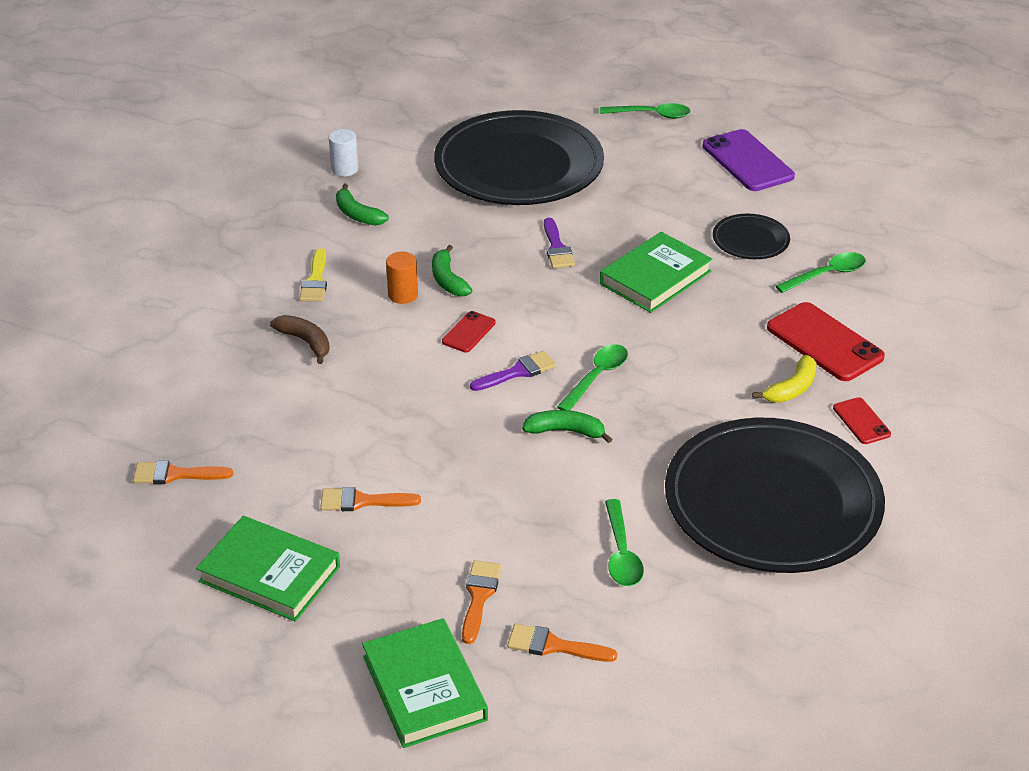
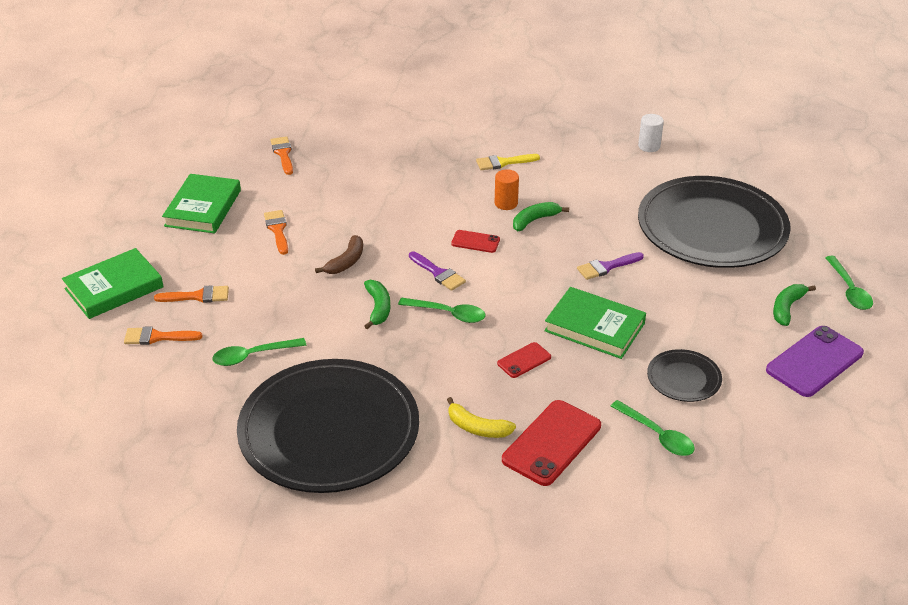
camera: 75 degrees right, 0 degrees up
brown banana [270,315,330,364] -> brown banana moved to [315,235,363,274]
green banana [336,184,389,226] -> green banana moved to [773,284,816,326]
orange brush [507,624,617,662] -> orange brush turned 90 degrees counterclockwise [124,327,203,345]
red phone [833,397,891,444] -> red phone moved to [497,342,551,378]

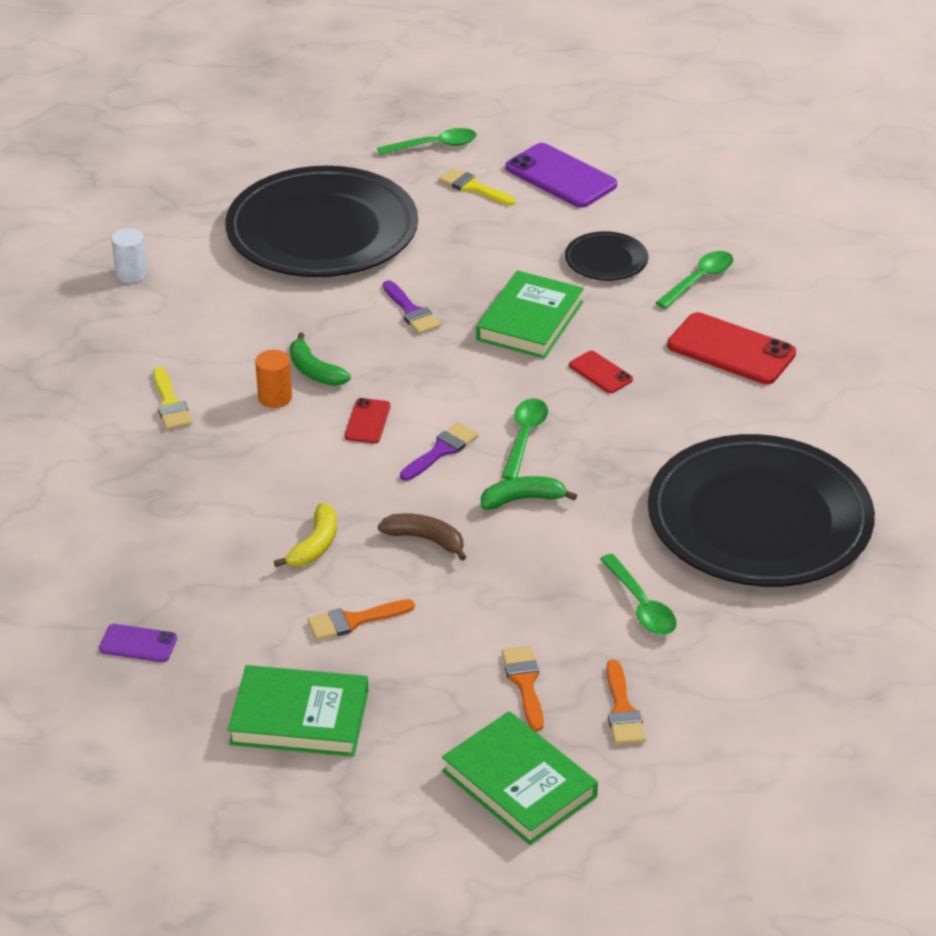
camera: 95 degrees left, 0 degrees up
orange brush [271,136,293,175] -> purple phone [99,624,177,662]
yellow banana [447,397,516,438] -> yellow banana moved to [274,503,337,567]
green banana [773,284,816,326] -> yellow brush [438,168,516,206]

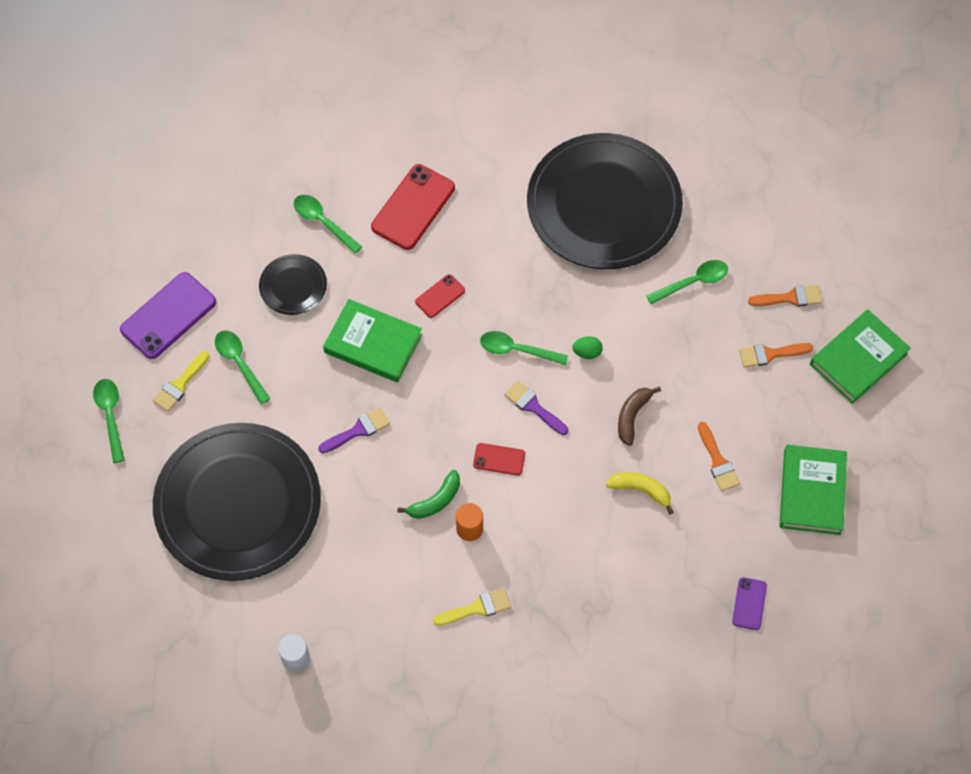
camera: 90 degrees left, 25 degrees up
green banana [481,476,577,510] -> green egg [572,336,603,359]
none -> green spoon [215,331,271,404]

